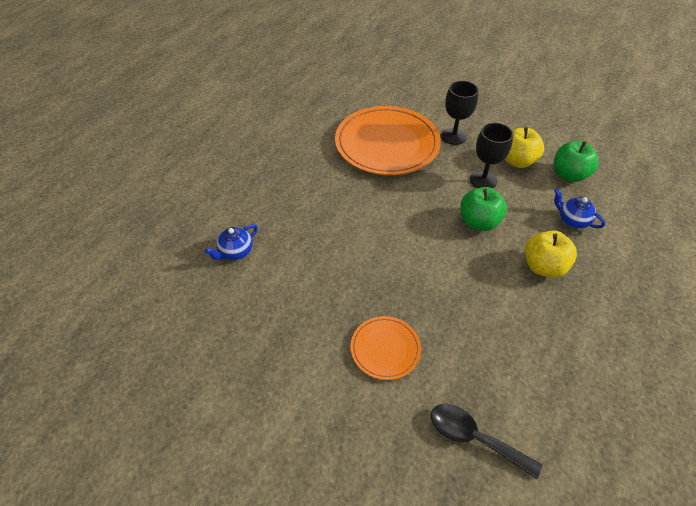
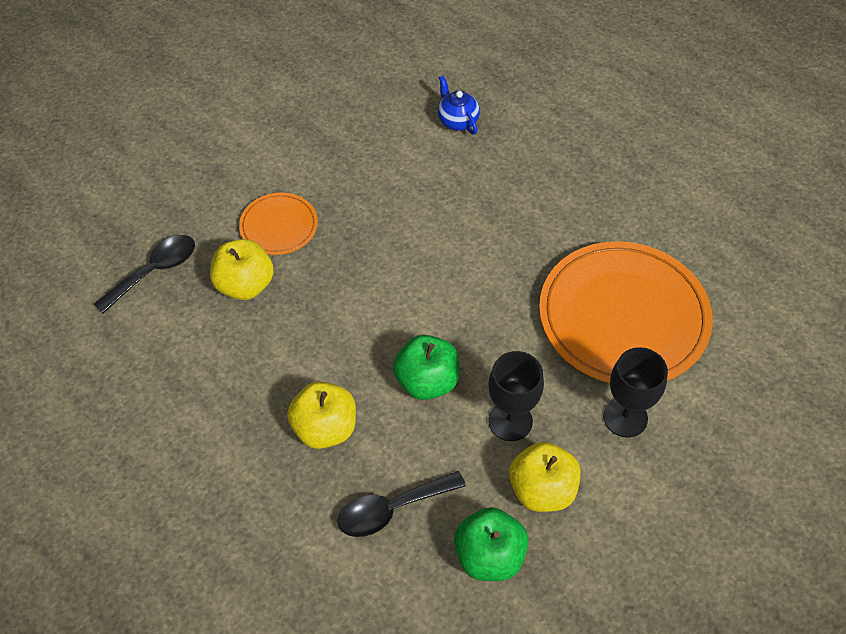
camera: 105 degrees right, 5 degrees up
blue teapot [554,188,605,229] -> black spoon [337,471,466,537]
none -> yellow apple [210,239,274,300]

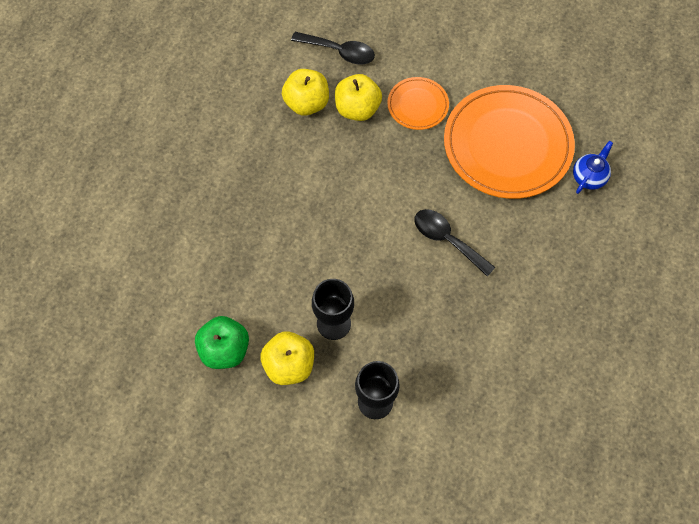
camera: 65 degrees right, 10 degrees up
yellow apple [287,381,356,449] -> yellow apple moved to [282,69,329,116]
black spoon [337,471,466,537] -> black spoon moved to [414,209,495,277]
green apple [393,335,459,400] -> none
orange plate [539,241,713,383] -> orange plate moved to [444,85,575,199]

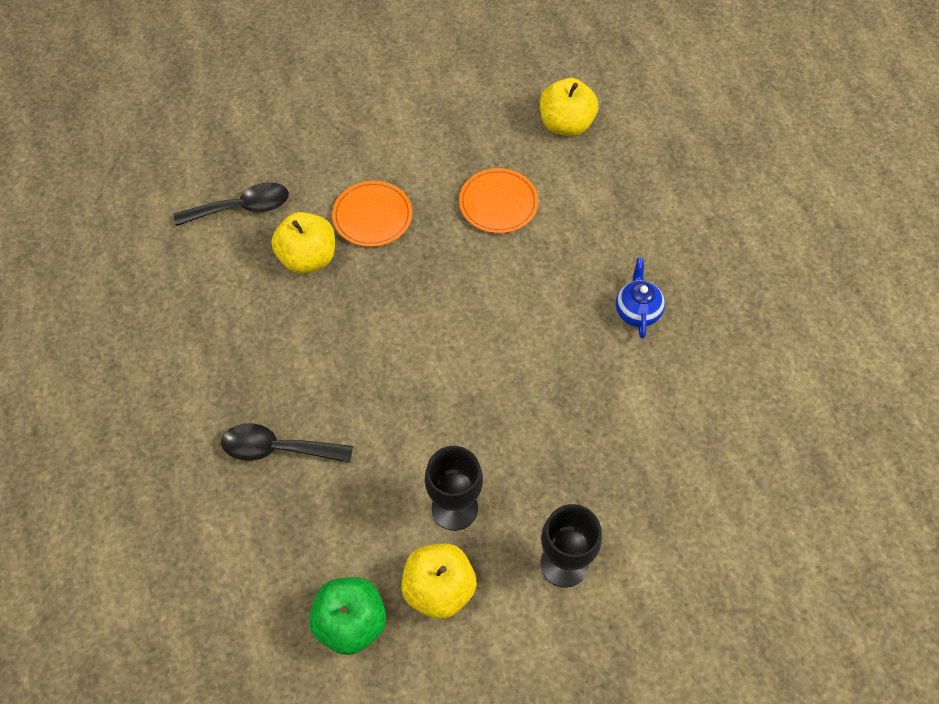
camera: 35 degrees left, 5 degrees down
yellow apple [282,69,329,116] -> yellow apple moved to [540,78,598,136]
black spoon [414,209,495,277] -> black spoon moved to [221,423,353,463]
orange plate [444,85,575,199] -> orange plate [459,168,538,233], size x0.49
blue teapot [573,141,613,194] -> blue teapot moved to [616,258,665,338]

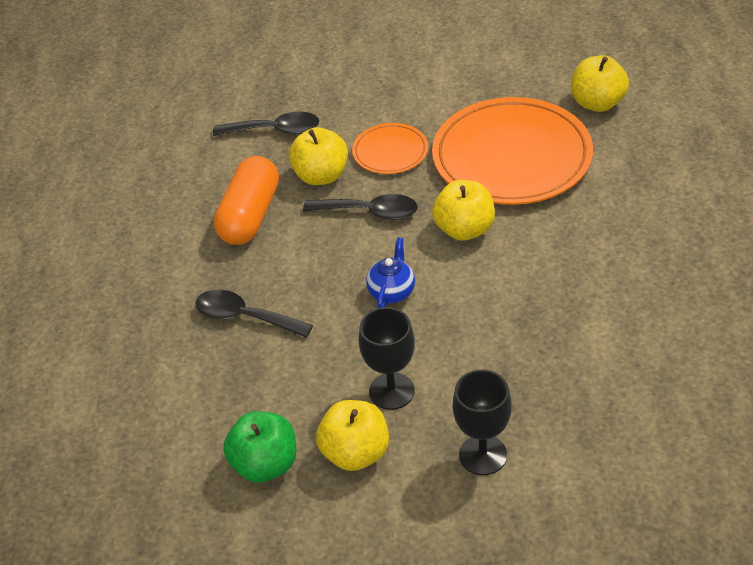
camera: 20 degrees right, 15 degrees down
orange plate [459,168,538,233] -> orange plate [432,97,593,205], size x2.06
blue teapot [616,258,665,338] -> blue teapot moved to [366,237,415,308]
none -> orange capsule [214,156,279,245]
none -> black spoon [303,194,418,220]
none -> yellow apple [432,180,495,241]

